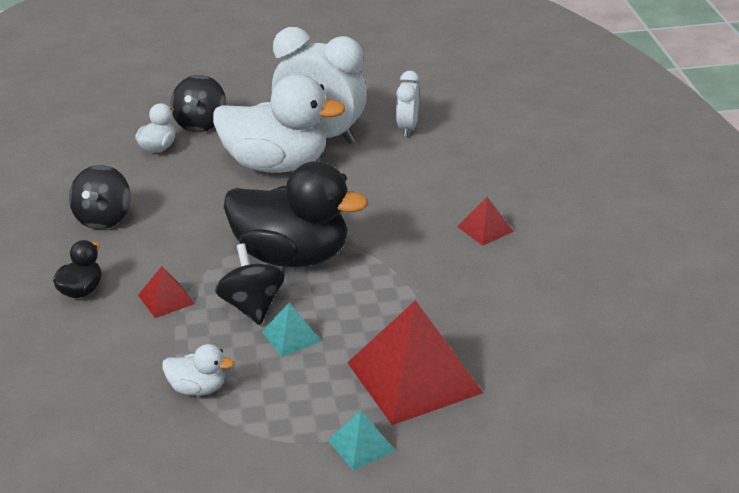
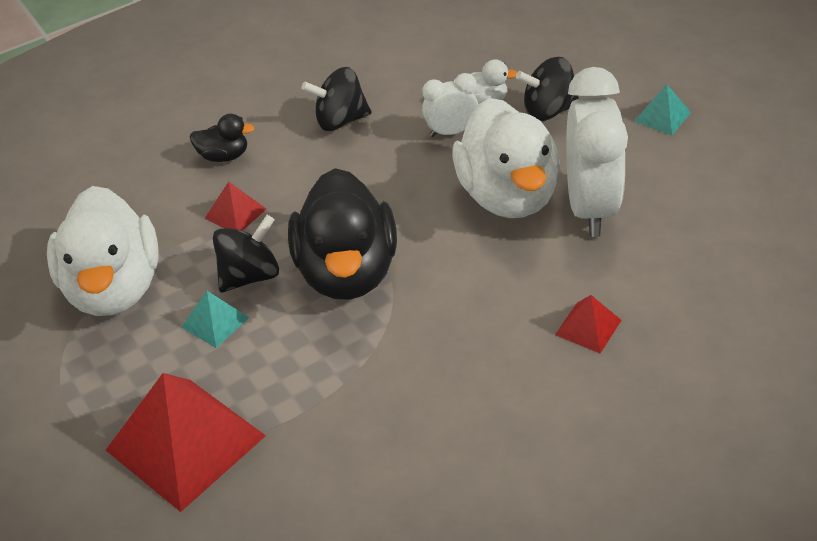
camera: 70 degrees right, 10 degrees up
white duck [162,344,234,396] -> white duck [47,186,158,316], size x2.27
turquoise pyramid [328,410,395,471] -> turquoise pyramid moved to [634,84,691,135]
white clock [396,71,420,137] -> white clock moved to [422,73,478,137]
red pyramid [457,197,514,246] -> red pyramid moved to [555,295,622,353]

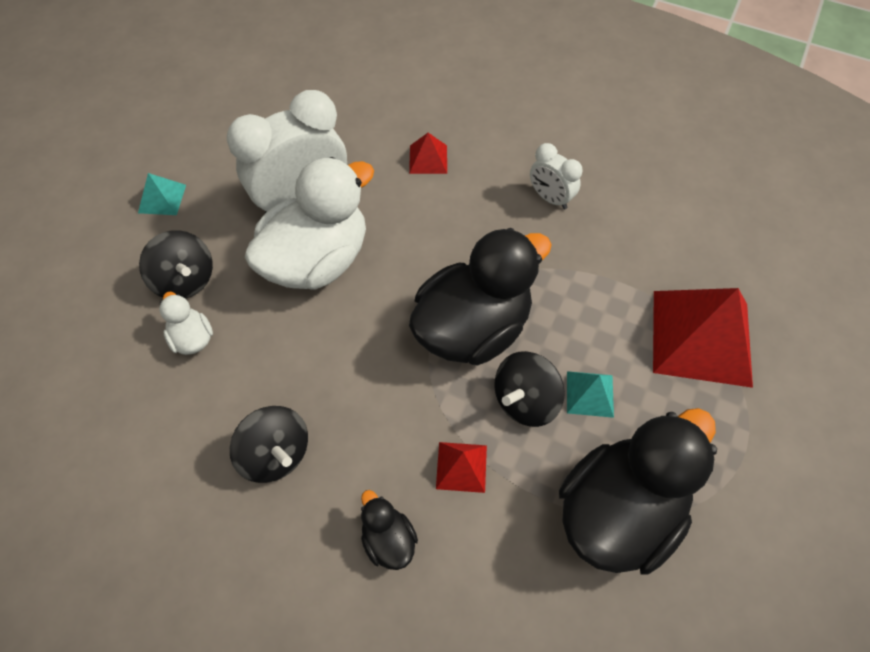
camera: 125 degrees left, 15 degrees up
white duck [47,186,158,316] -> black duck [559,408,717,575]
black spinning top [213,215,279,292] -> black spinning top turned 60 degrees counterclockwise [494,351,565,427]
white clock [422,73,478,137] -> white clock moved to [530,143,583,209]

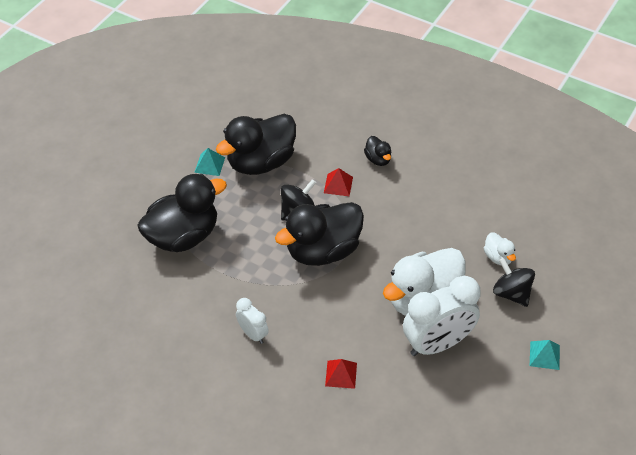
camera: 175 degrees left, 10 degrees down
black spinning top [230,406,308,483] -> none
turquoise pyramid [567,371,614,418] -> turquoise pyramid moved to [194,148,225,176]
red pyramid [653,288,753,388] -> black duck [137,174,227,252]

